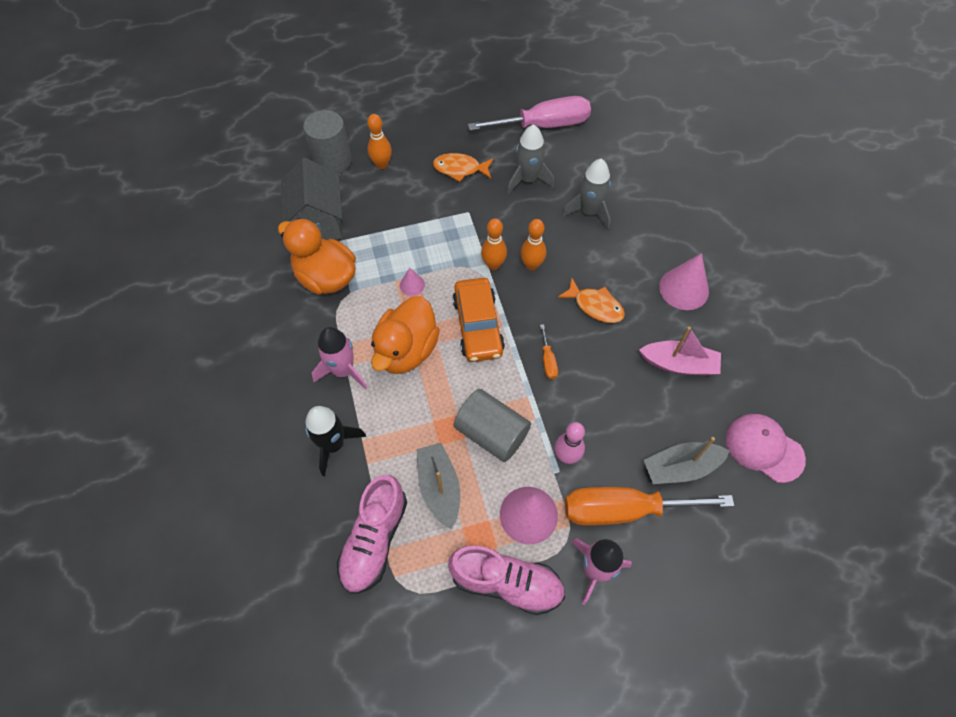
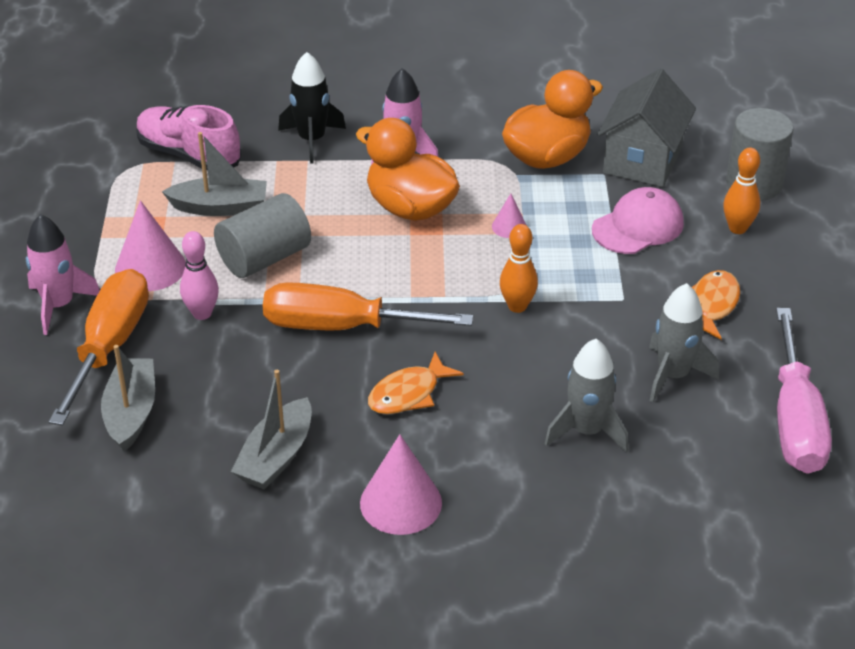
camera: 105 degrees right, 20 degrees down
grey house [281,158,342,240] -> grey house turned 75 degrees counterclockwise [597,69,696,187]
pink shoe [448,545,565,615] -> none
orange car [453,278,505,362] -> none
orange bowling pin [520,219,546,271] -> none
orange screwdriver [540,324,558,379] -> orange screwdriver [263,282,473,330], size x2.44
pink boat [639,326,721,376] -> grey boat [231,370,312,490]
pink cap [726,414,806,483] -> pink cap moved to [592,187,684,254]

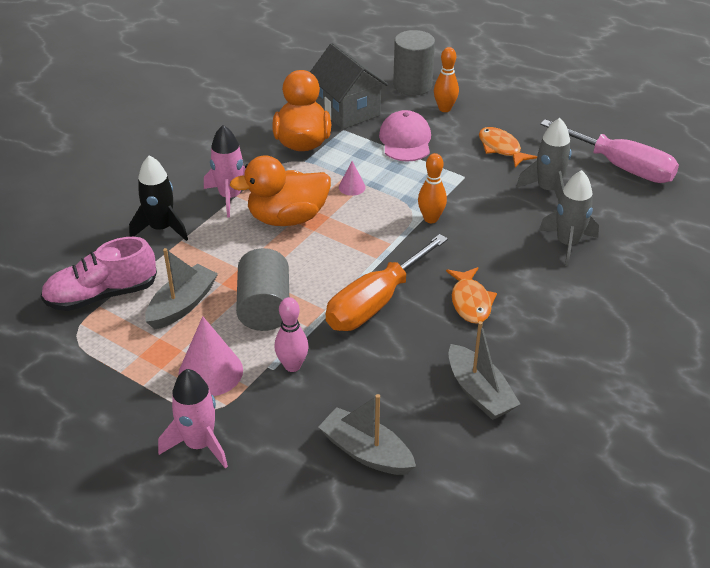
camera: 55 degrees left, 0 degrees up
orange screwdriver [49,269,149,426] -> none
pink cone [360,434,442,535] -> none

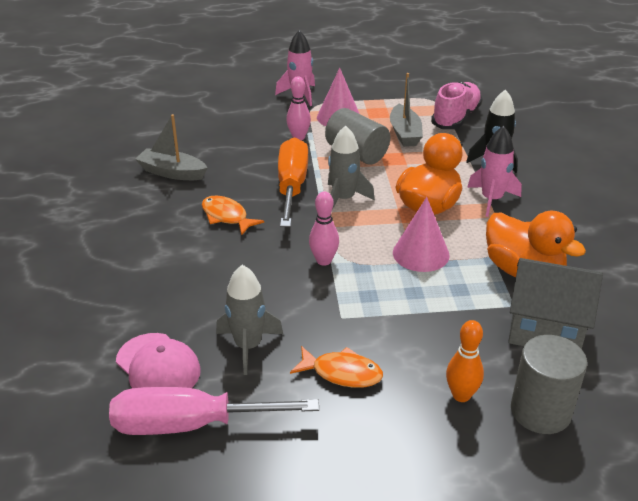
camera: 140 degrees right, 5 degrees down
grey boat [318,394,416,475] -> none
pink cone [339,161,366,196] -> pink cone [393,197,450,272], size x1.95
pink cap [379,110,431,162] -> pink cap moved to [116,333,201,388]
orange bowling pin [418,153,447,223] -> pink bowling pin [309,192,339,266]
grey rocket [539,170,599,266] -> grey rocket moved to [328,125,375,210]

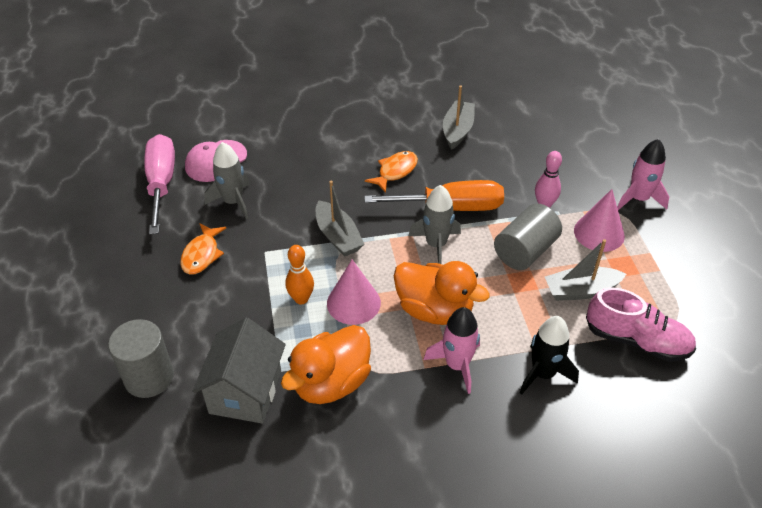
camera: 85 degrees right, 10 degrees up
pink bowling pin [309,192,339,266] -> grey boat [315,181,364,256]
orange bowling pin [446,320,484,402] -> orange bowling pin moved to [285,245,314,304]

